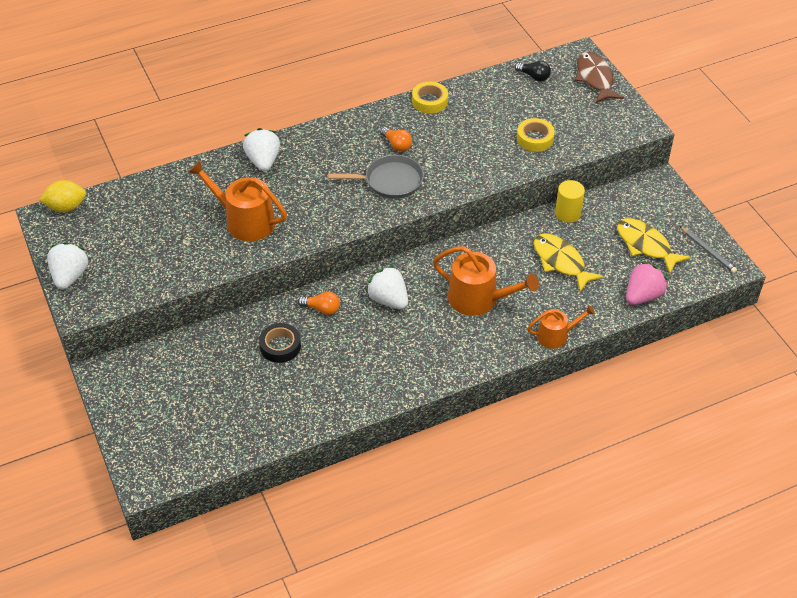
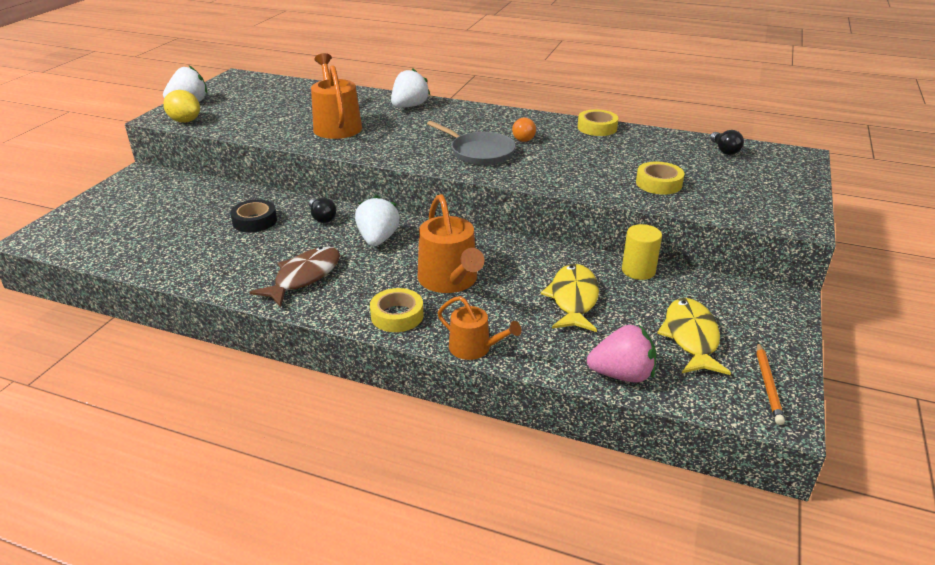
camera: 45 degrees right, 15 degrees down
yellow lemon [39,180,86,212] -> yellow lemon moved to [163,90,200,123]
orange light bulb [298,292,340,315] -> black light bulb [309,197,336,223]
brown fish [575,52,624,103] -> brown fish moved to [249,246,340,307]
grey pencil [680,226,737,273] -> orange pencil [757,343,785,425]
none -> yellow tape [370,288,423,332]

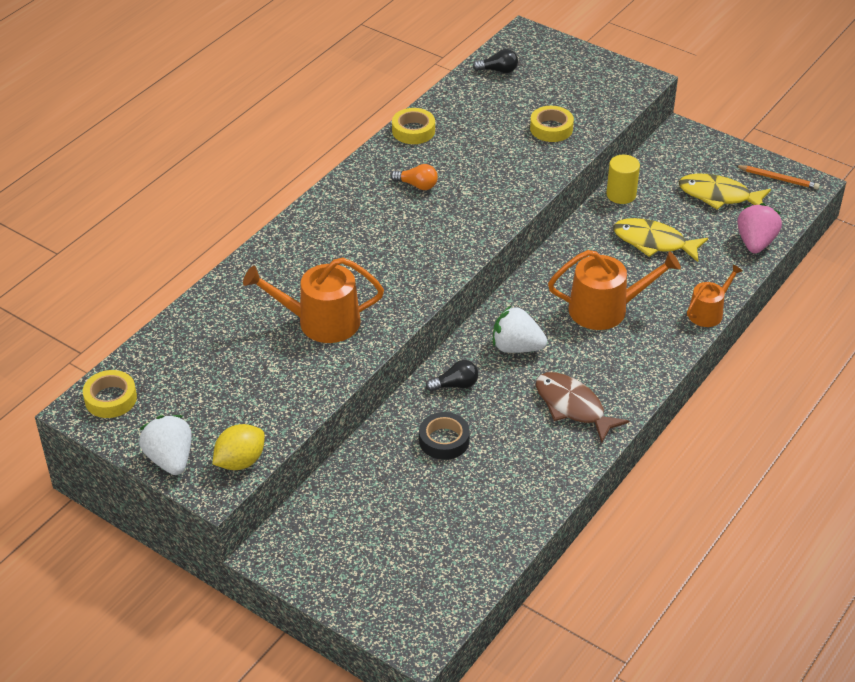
camera: 75 degrees left, 10 degrees up
yellow tape [370,288,423,332] -> yellow tape moved to [83,370,137,418]
white strawberry [391,68,430,107] -> none
grey pan [427,121,516,165] -> none

